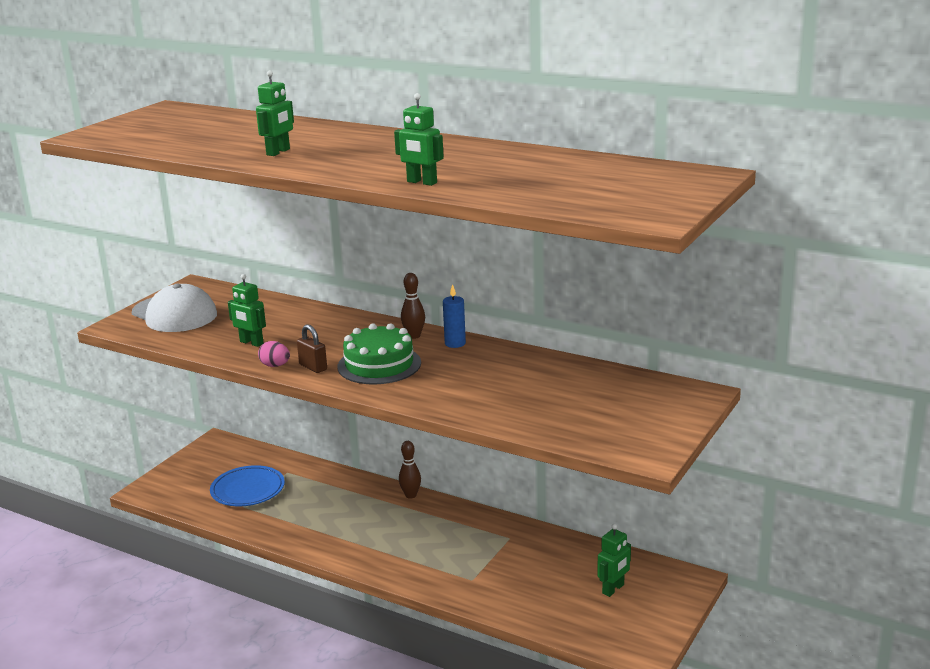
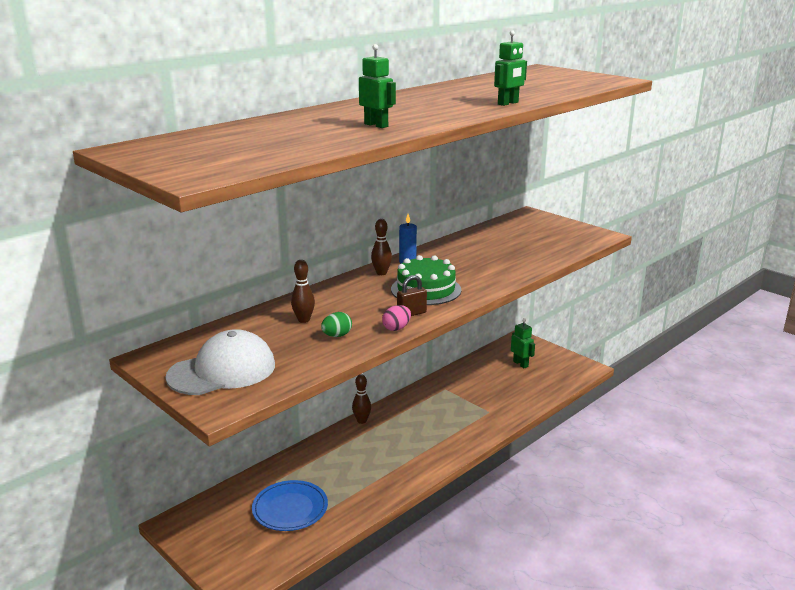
camera: 75 degrees left, 0 degrees up
green robot [228,274,266,347] -> green egg [321,312,352,337]
none -> brown bowling pin [291,260,315,323]

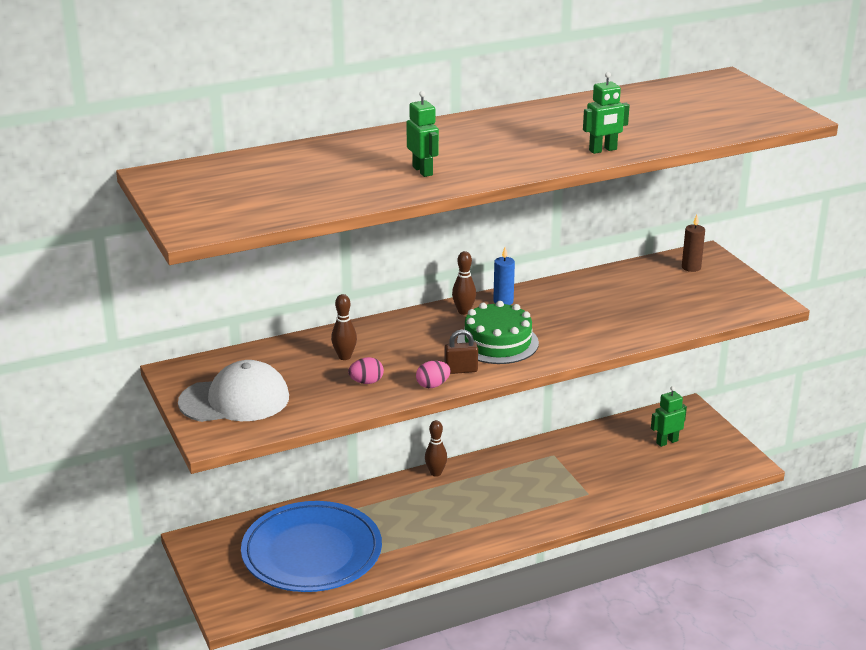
camera: 20 degrees right, 5 degrees up
blue plate [252,480,328,531] -> blue plate [241,501,382,592], size x1.72
green egg [321,312,352,337] -> pink egg [348,357,384,384]
green robot [511,318,535,368] -> green robot turned 105 degrees counterclockwise [651,386,687,447]
none -> brown candle [682,215,705,272]

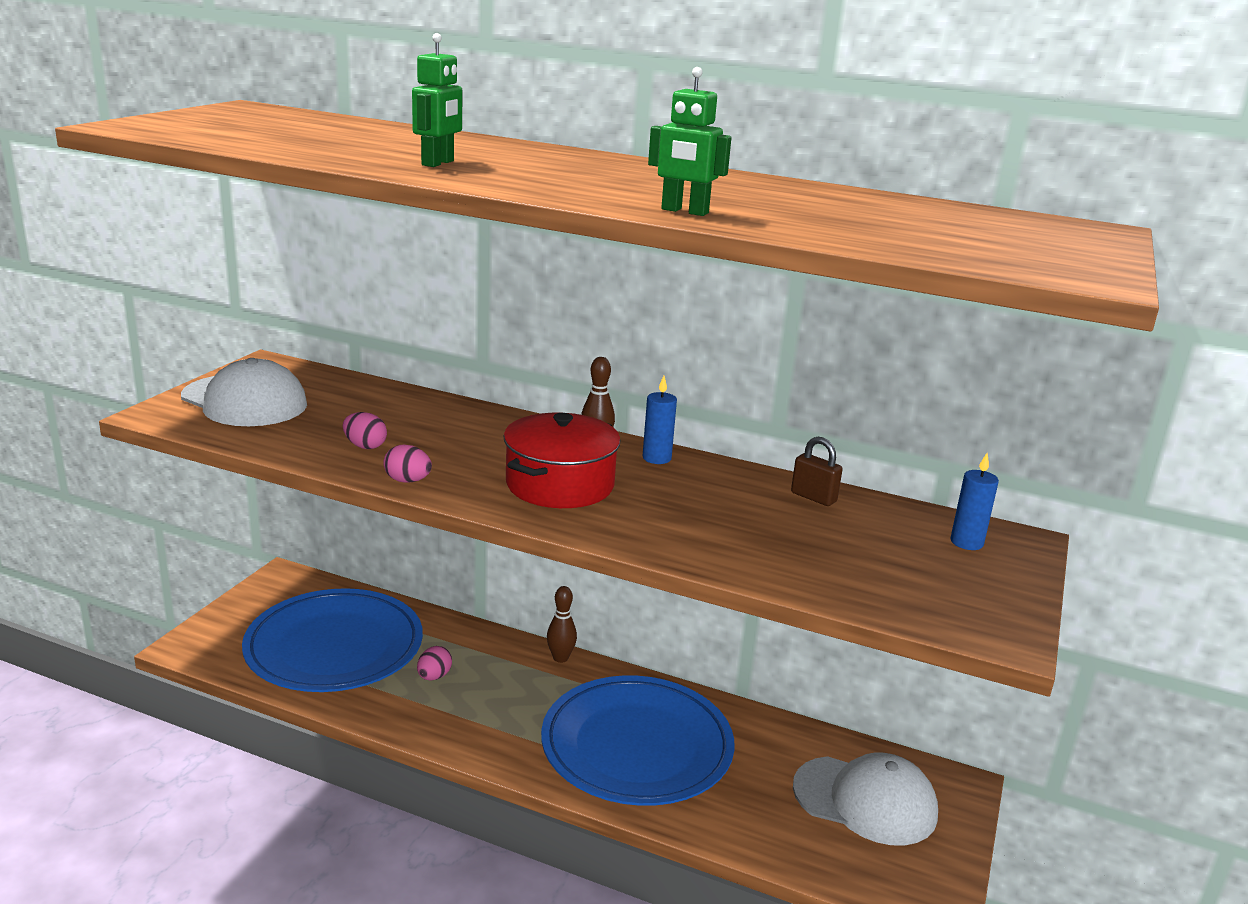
camera: 45 degrees right, 5 degrees down
brown bowling pin [331,294,357,360] -> none
brown padlock [444,329,478,374] -> brown padlock moved to [791,437,843,506]
green cake [457,301,539,364] -> red pot [504,413,621,508]
green robot [651,386,687,447] -> white cap [793,753,938,845]
brown candle [682,215,705,272] -> blue candle [951,453,999,550]
none -> pink egg [417,646,452,680]
none -> blue plate [541,675,735,806]

